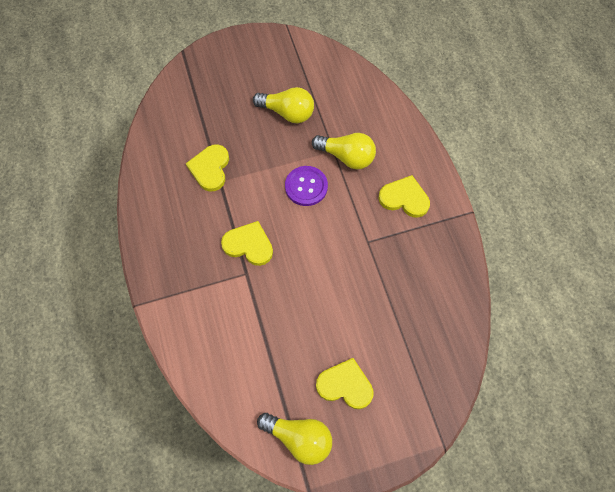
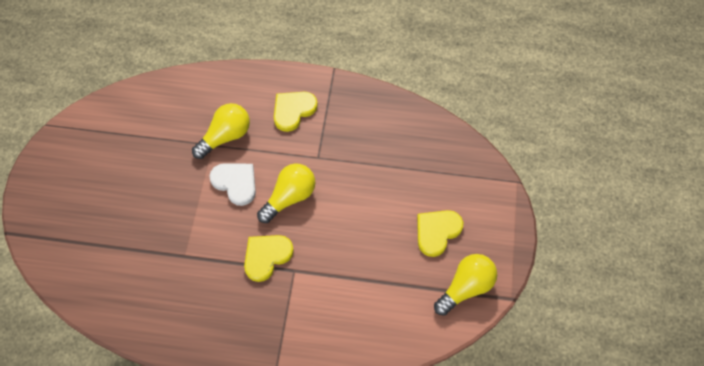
camera: 65 degrees left, 5 degrees down
yellow heart [186,144,229,191] -> none
yellow light bulb [253,87,314,123] -> yellow light bulb moved to [257,163,315,223]
purple button [285,166,328,206] -> white heart [209,163,256,206]

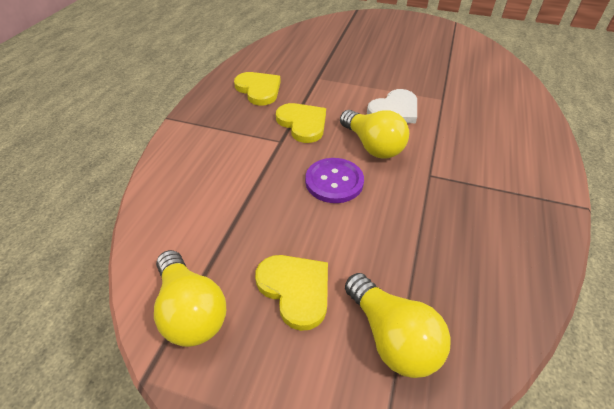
camera: 100 degrees right, 15 degrees down
yellow light bulb [192,103,250,159] -> yellow light bulb moved to [345,273,451,378]
yellow heart [274,92,318,132] -> yellow heart moved to [234,72,281,106]
none -> purple button [305,158,364,203]

